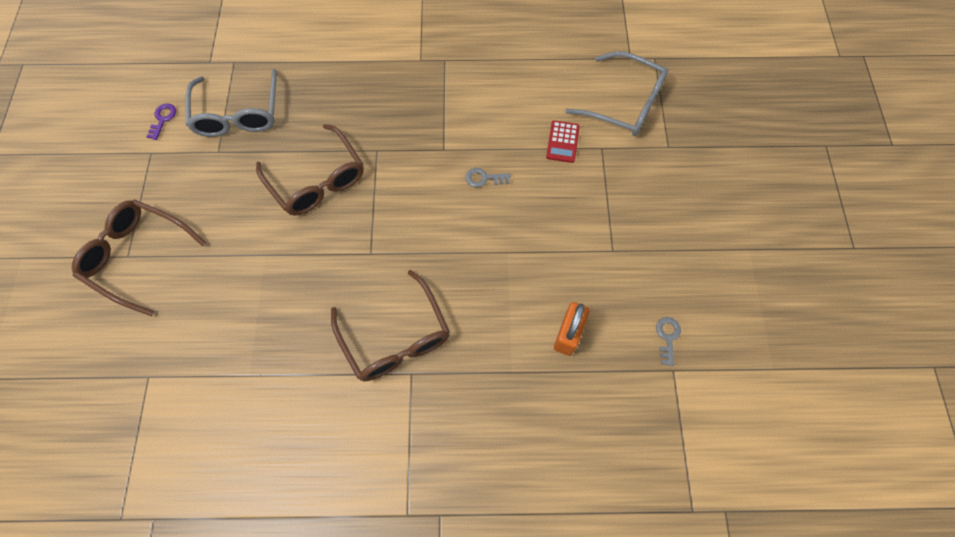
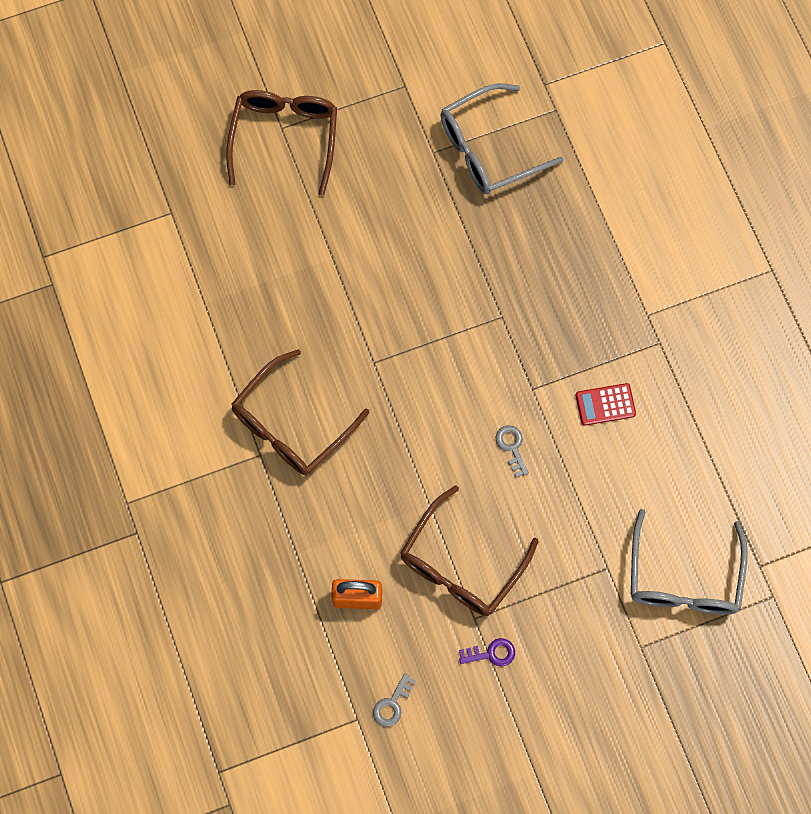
camera: 70 degrees right, 5 degrees up
purple key [147,104,176,140] -> purple key moved to [459,638,515,666]
brown glasses [256,124,364,215] -> brown glasses moved to [401,485,539,616]
red calculator [546,120,580,163] -> red calculator moved to [576,383,636,425]
grey key [656,317,681,366] -> grey key turned 135 degrees clockwise [373,673,416,727]

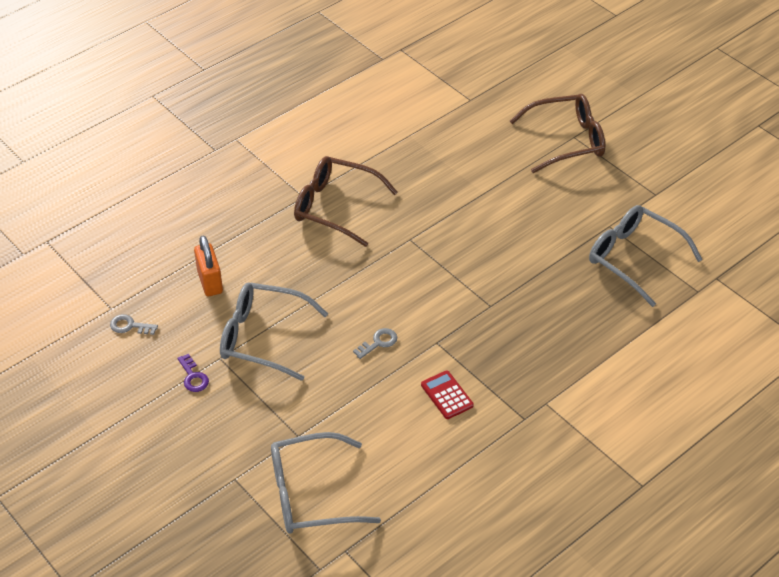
camera: 70 degrees right, 25 degrees down
brown glasses [401,485,539,616] -> grey glasses [220,283,328,381]

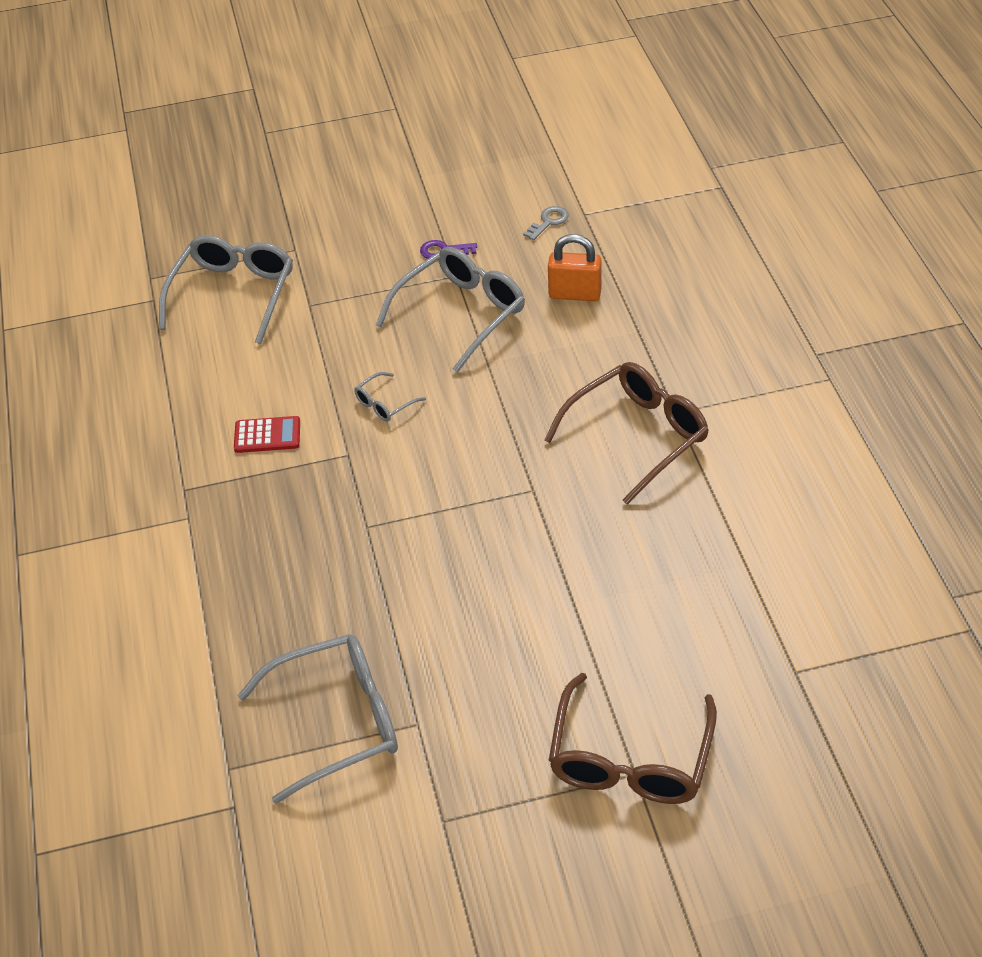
camera: 120 degrees right, 0 degrees up
grey key [353,328,397,359] -> grey glasses [354,372,426,421]

